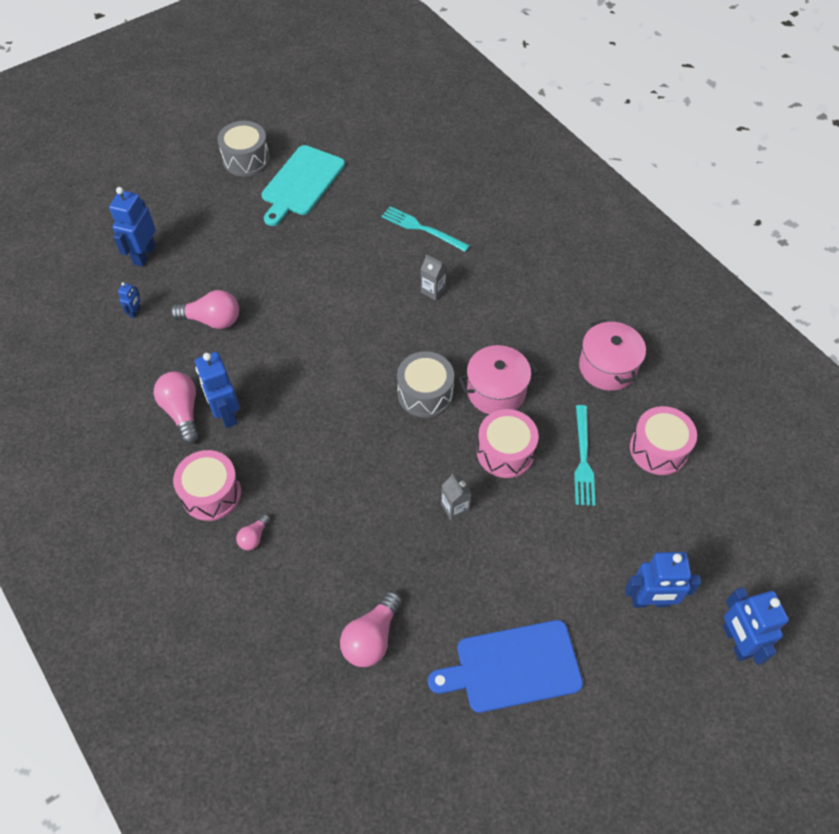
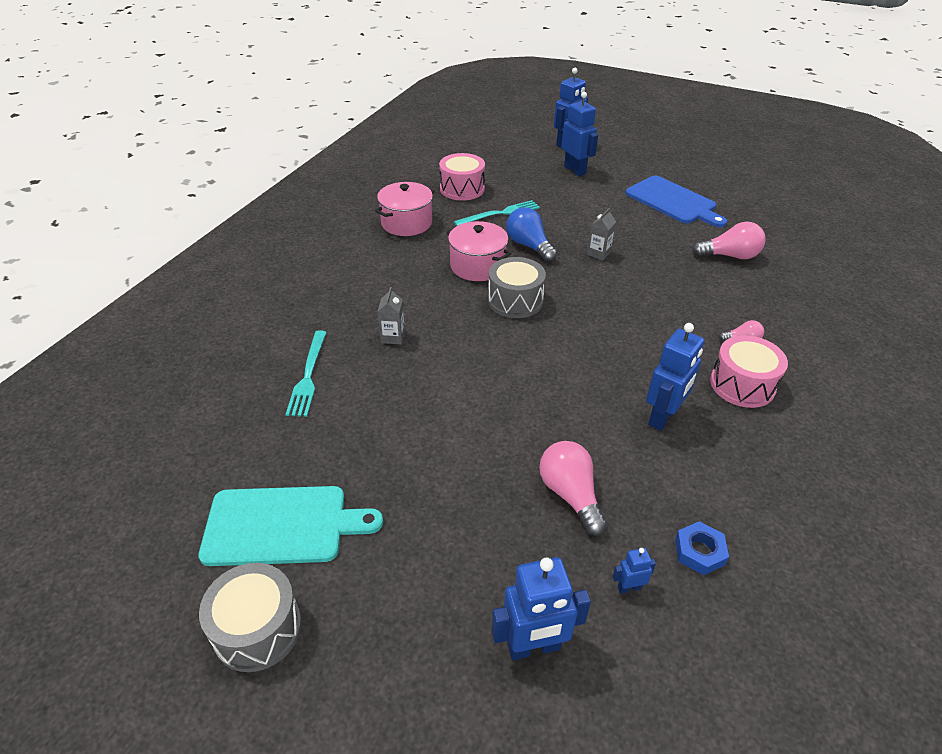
camera: 120 degrees left, 15 degrees down
pink light bulb [154,371,199,444] -> none
pink drum [477,409,539,478] -> blue light bulb [506,207,557,262]
none -> blue nut [675,521,729,575]

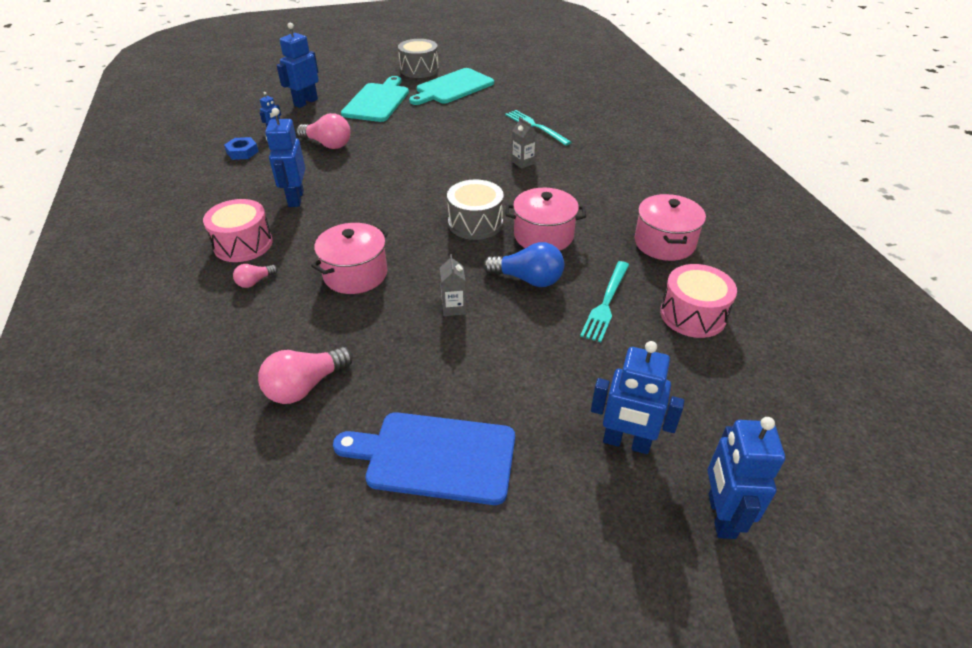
camera: 140 degrees right, 0 degrees up
none -> pink pot [311,223,388,294]
none -> turquoise cutting board [341,76,409,122]

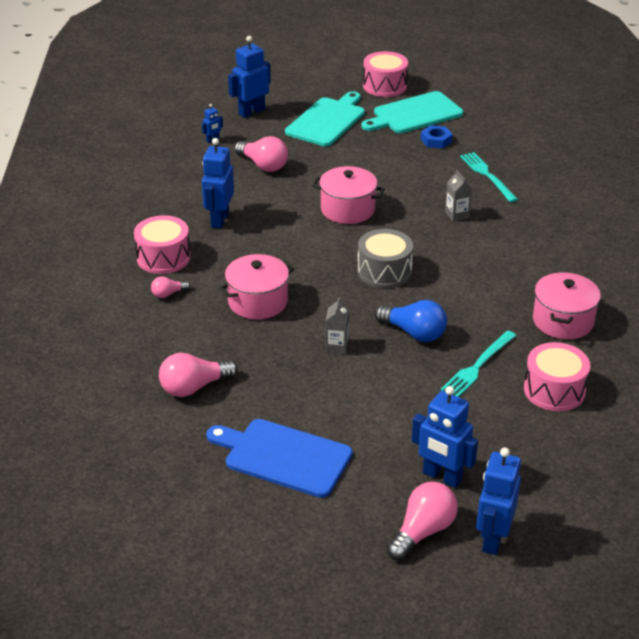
camera: 15 degrees right, 5 degrees down
blue nut [224,137,259,160] -> blue nut moved to [421,125,453,148]
grey drum [398,39,439,78] -> pink drum [363,51,408,97]
pink pot [506,188,586,251] -> pink pot moved to [312,166,385,224]
none -> pink light bulb [387,482,458,561]

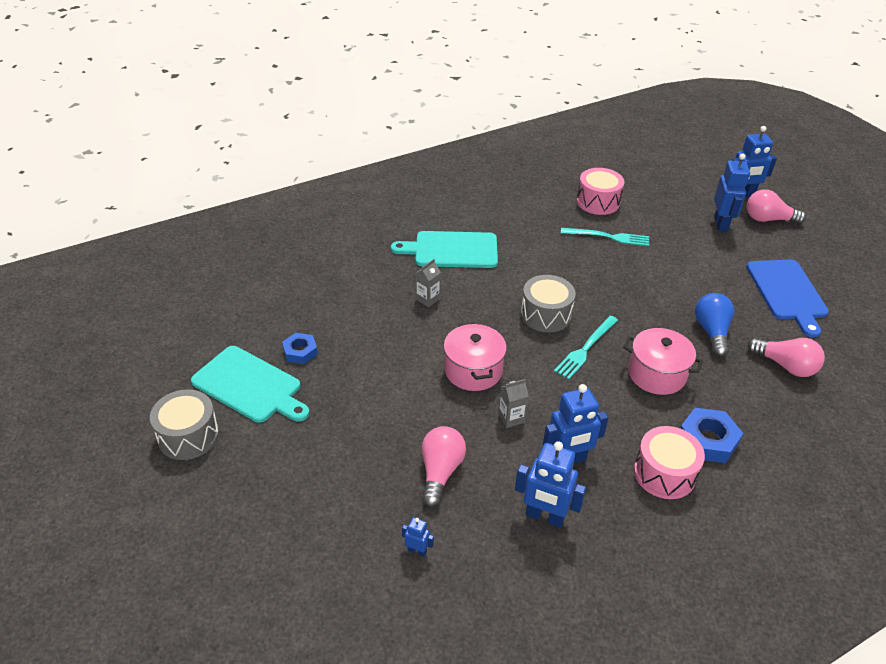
camera: 120 degrees left, 5 degrees up
pink light bulb [151,276,190,298] -> blue nut [680,408,743,463]
blue robot [228,36,271,118] -> blue robot moved to [515,441,586,528]
turquoise cutting board [285,91,365,147] -> turquoise cutting board moved to [391,231,498,268]
grey carton [325,297,349,354] -> grey carton moved to [498,379,529,428]
pink drum [363,51,408,97] -> grey drum [150,389,219,460]
blue light bulb [375,300,447,342] -> blue light bulb moved to [695,293,734,357]
turquoise fork [460,152,518,202] -> turquoise fork moved to [554,316,618,379]
pink pot [533,272,601,339] -> none

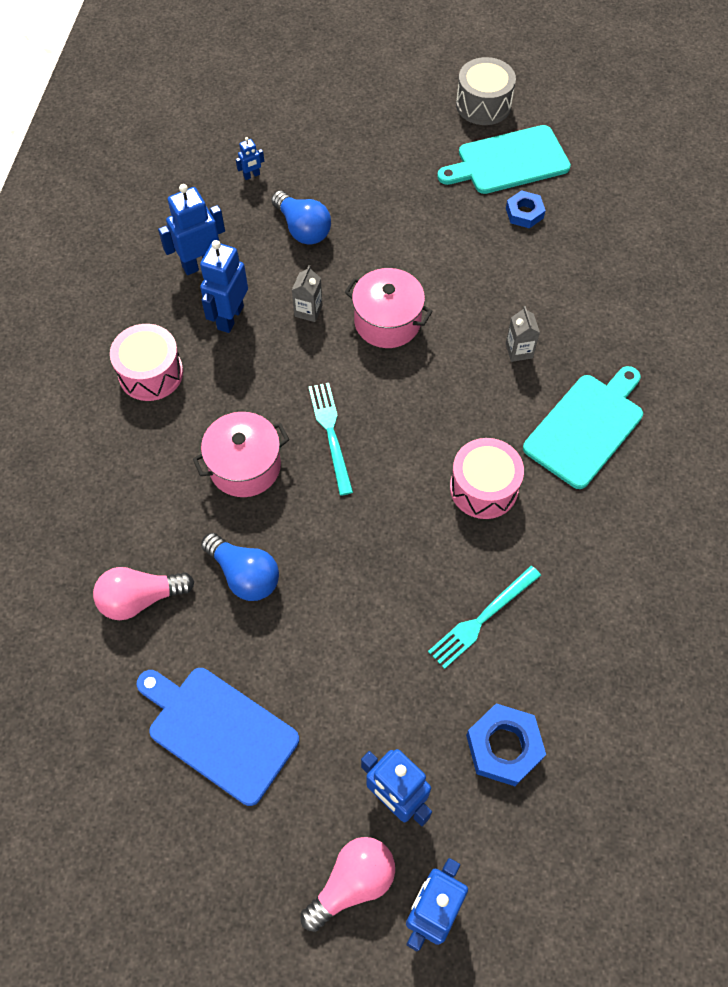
camera: 130 degrees right, 20 degrees up
pink light bulb [422,426,466,507] -> blue light bulb [271,191,331,245]
grey drum [521,275,576,332] -> none
pink drum [576,168,624,215] -> pink drum moved to [450,438,524,519]
blue nut [680,408,743,463] -> blue nut moved to [466,703,546,786]

